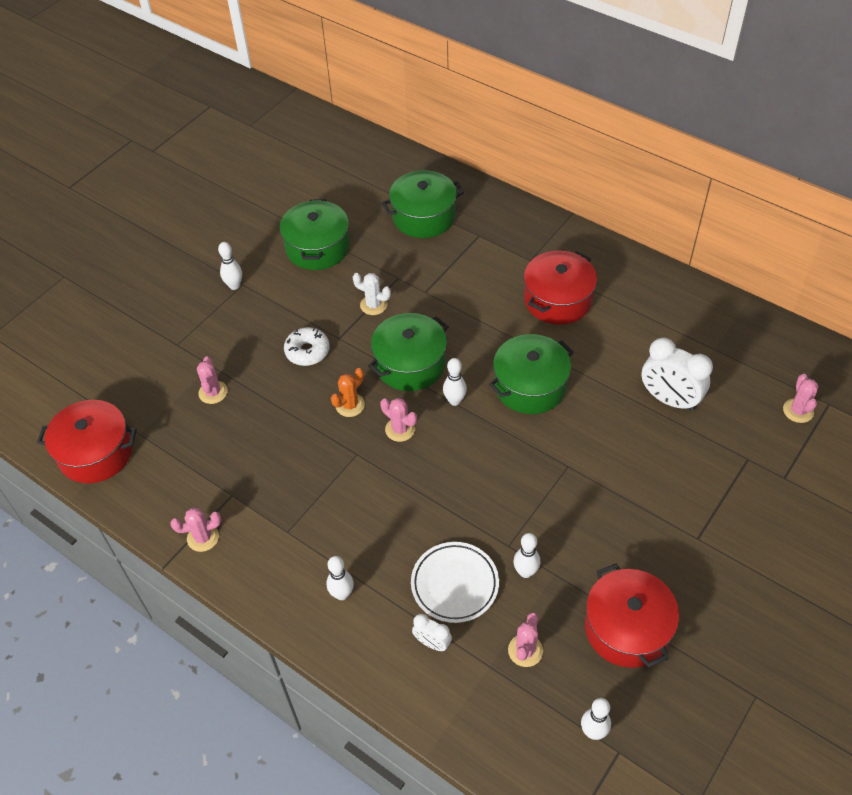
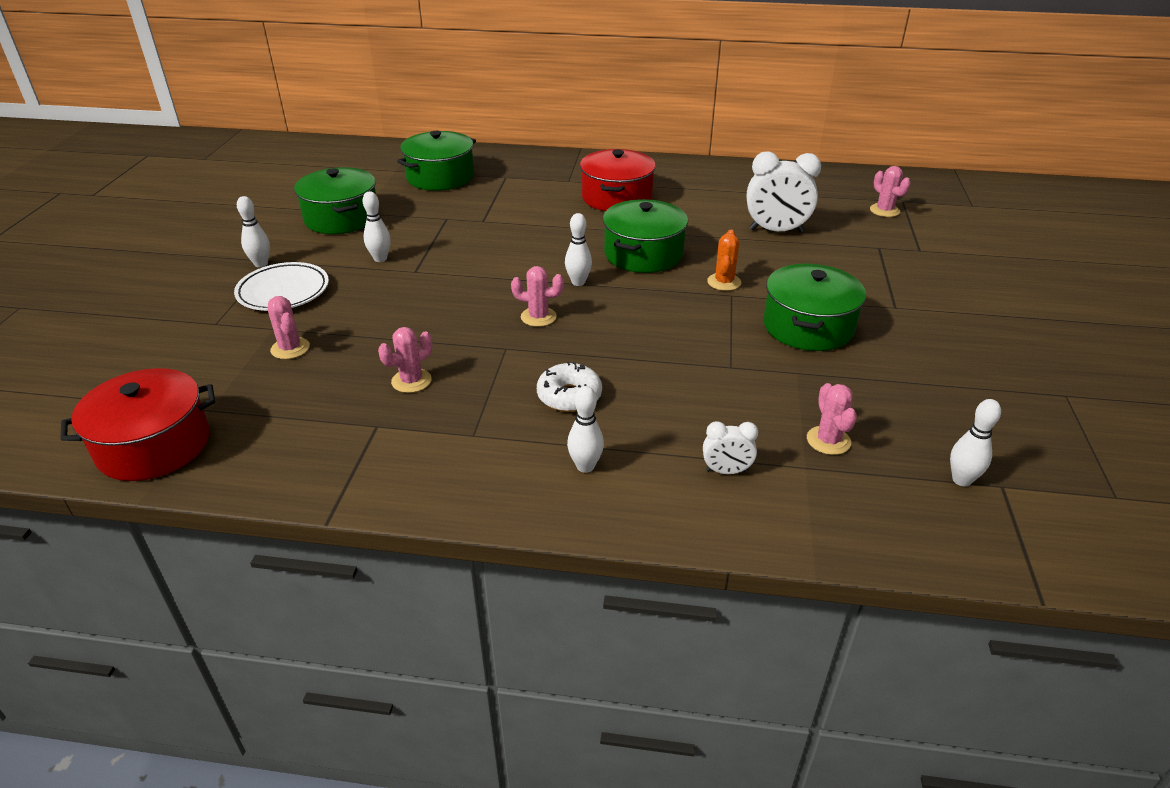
camera: 30 degrees left, 15 degrees down
pink cactus [170,508,221,552] -> pink cactus moved to [378,327,432,393]
white donut [284,327,330,366] -> white donut moved to [537,361,602,412]
orange cactus [331,368,365,417] -> orange cactus moved to [707,230,741,291]
white cactus [353,273,391,315] -> none
green pot [368,313,449,391] -> green pot moved to [763,264,866,351]
white plate [411,542,499,623] -> white plate moved to [234,262,329,311]
white bowling pin [513,533,540,578] -> white bowling pin moved to [362,191,391,262]
red pot [585,564,679,668] -> none

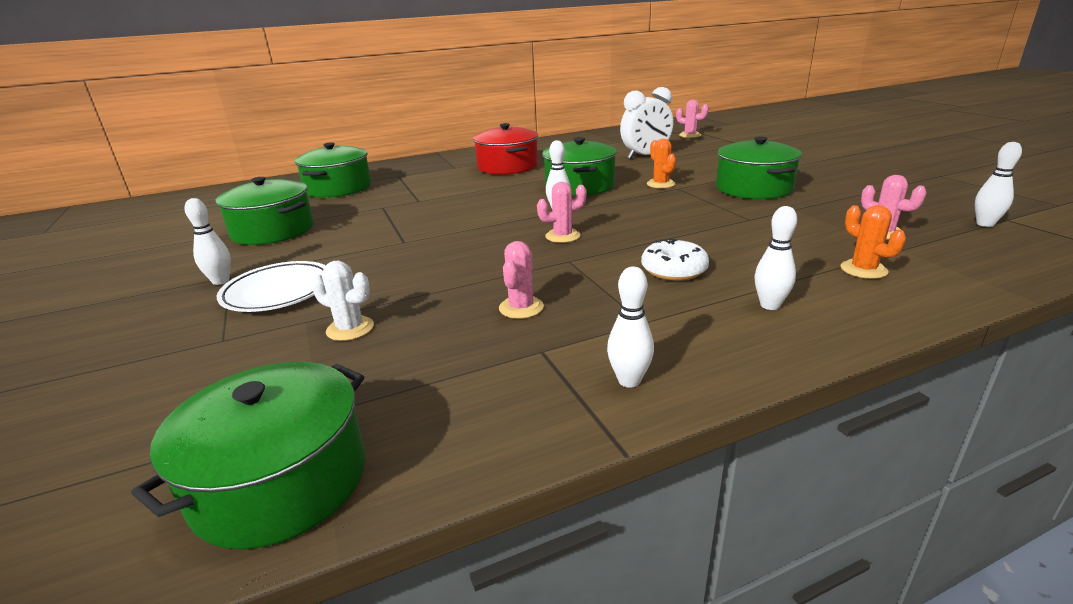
camera: 30 degrees left, 10 degrees down
red pot [60,368,215,481] -> green pot [131,362,365,550]
pink cactus [267,296,310,359] -> white cactus [311,261,374,341]
white bowling pin [362,191,391,262] -> white bowling pin moved to [607,267,654,388]
white clock [703,421,758,474] -> orange cactus [841,205,906,279]

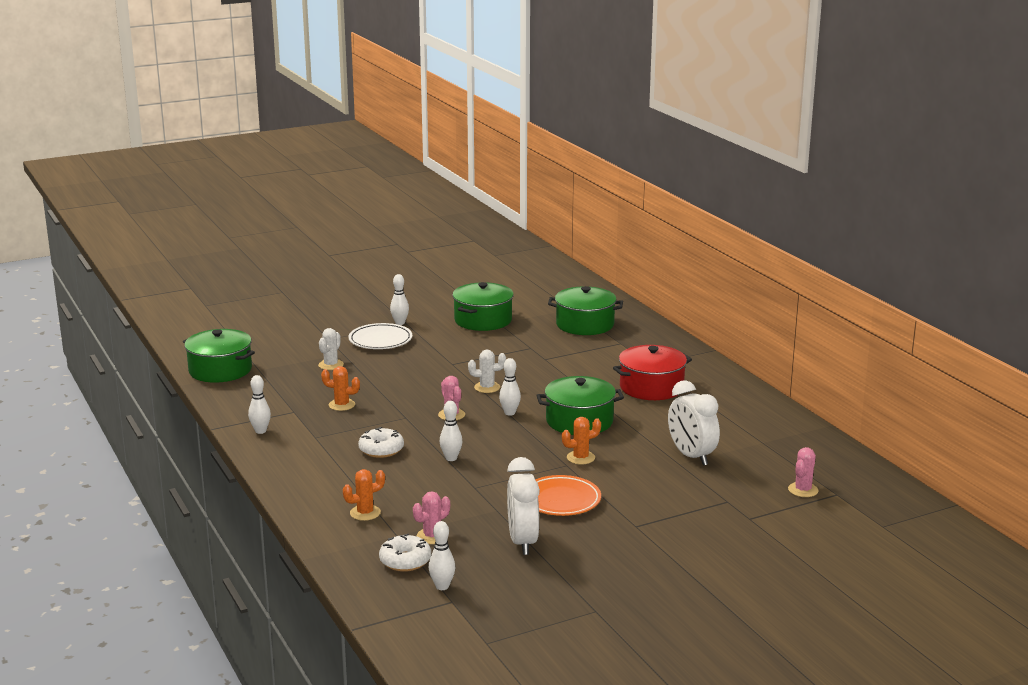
camera: 85 degrees right, 5 degrees down
pink cactus [499,241,544,319] -> orange cactus [321,366,360,411]
green pot [716,137,802,199] -> orange plate [535,475,601,516]
white bowling pin [754,206,797,310] -> white bowling pin moved to [440,401,462,461]
none -> white donut [379,533,431,572]
none -> white cactus [468,350,506,393]
none -> white clock [507,457,540,555]

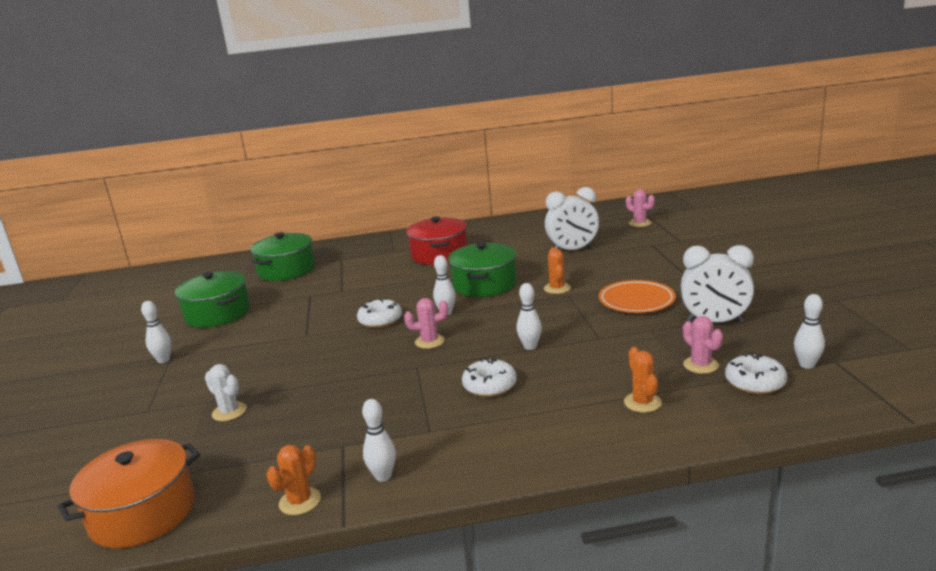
camera: 70 degrees left, 0 degrees up
green pot [183,329,255,383] -> orange pot [57,439,200,548]
orange cactus [321,366,360,411] -> orange cactus moved to [266,445,321,515]
white plate [349,323,412,349] -> none
white cactus [468,350,506,393] -> white donut [357,298,402,328]

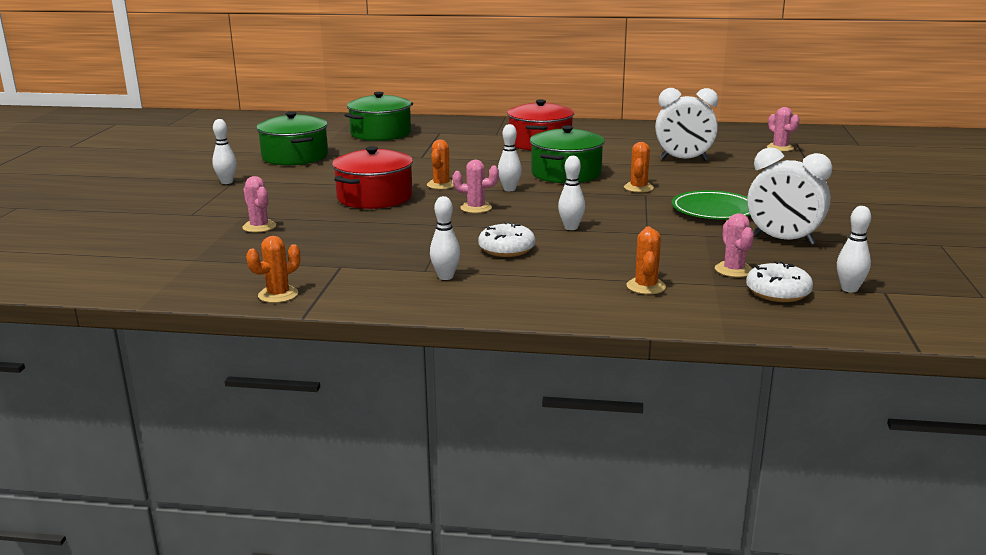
camera: 15 degrees right, 0 degrees up
orange pot [57,439,200,548] -> none
white cactus [205,364,247,421] -> pink cactus [242,176,276,233]
white donut [357,298,402,328] -> orange cactus [427,140,454,190]
white bowling pin [362,399,396,482] -> white bowling pin moved to [430,196,460,280]
orange plate [599,280,676,313] -> green plate [672,190,751,219]
none -> red pot [332,146,413,209]

